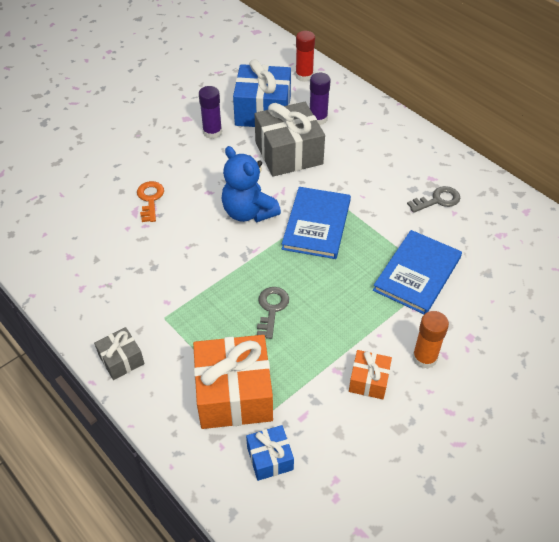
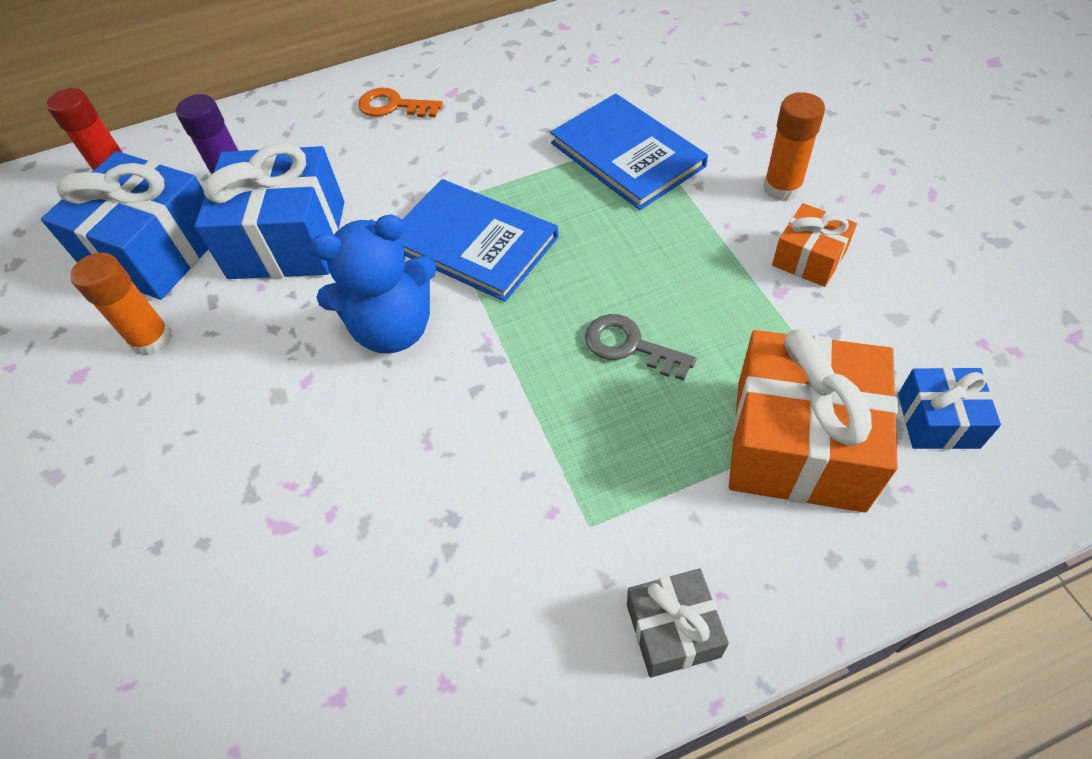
camera: 65 degrees left, 5 degrees up
orange key [137,181,164,222] -> orange key moved to [358,88,443,118]
purple glue stick [199,86,222,139] -> orange glue stick [70,253,173,356]
grey gift [255,102,325,177] -> blue gift [194,143,344,279]
grey key [407,186,460,213] -> none

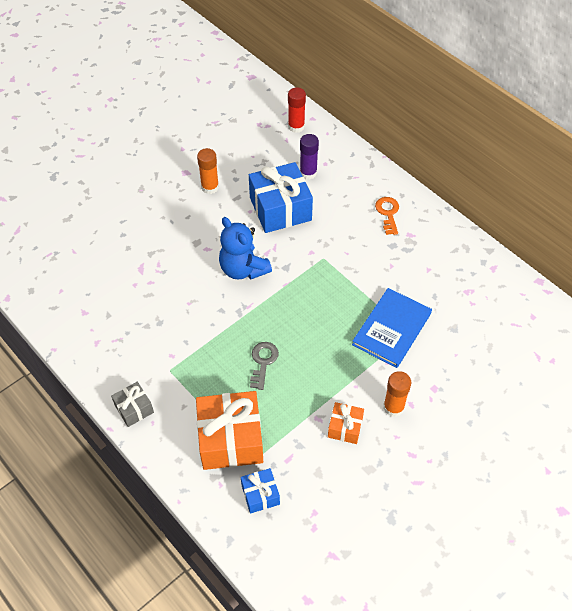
camera: 65 degrees right, 0 degrees up
blue gift [41,151,208,300] -> none
blue book [399,179,559,302] -> none

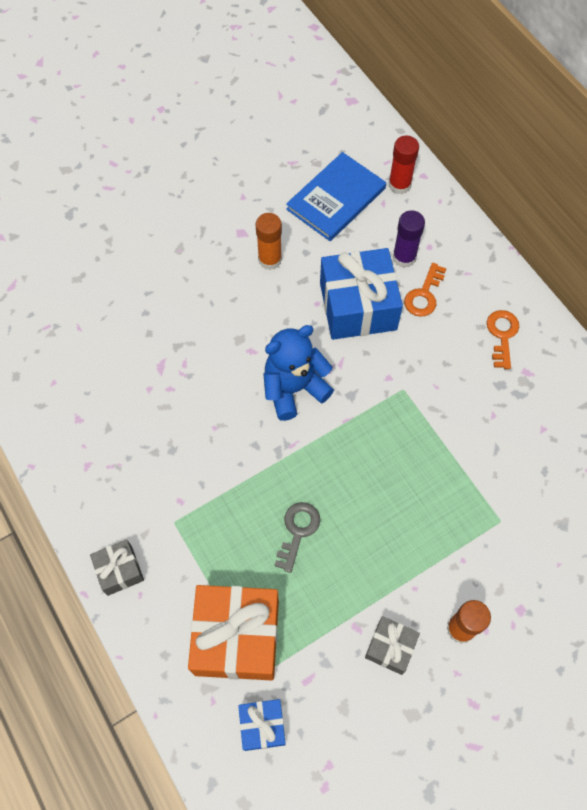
camera: 10 degrees right, 10 degrees up
blue teddy bear [219,217,272,280] -> blue teddy bear turned 90 degrees clockwise [263,325,334,421]
orange gift [328,402,364,444] -> grey gift [365,616,420,675]
blue book [352,288,432,368] -> blue book moved to [286,152,386,241]
none -> orange key [404,263,447,317]

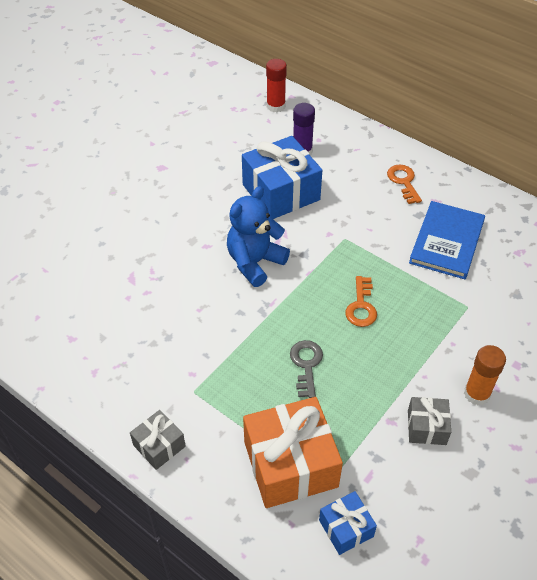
camera: 20 degrees left, 15 degrees down
orange glue stick [255,213,282,270] -> none
blue book [286,152,386,241] -> blue book moved to [409,201,485,279]
orange key [404,263,447,317] -> orange key moved to [345,276,377,327]

